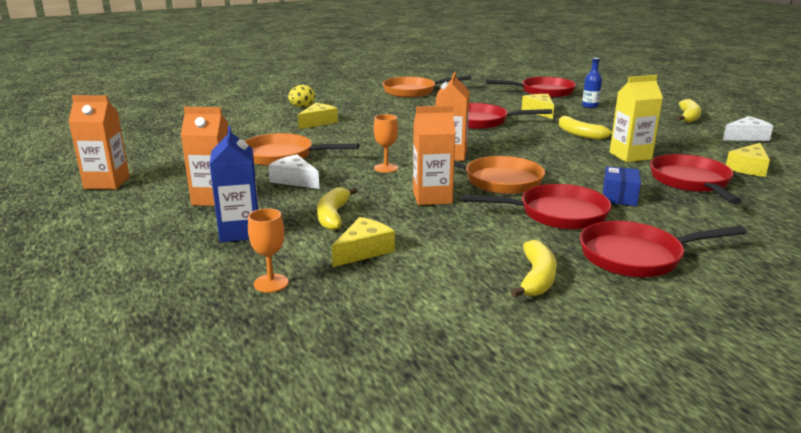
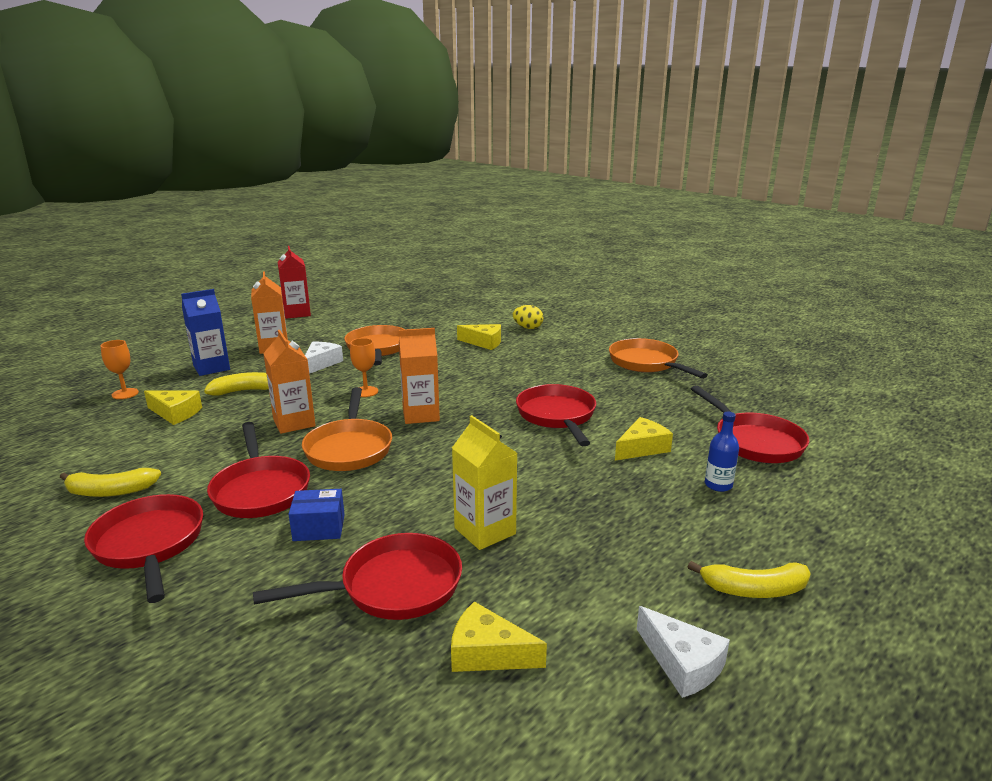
camera: 70 degrees right, 0 degrees up
orange carton [68,95,130,189] -> red carton [278,246,311,319]
yellow banana [559,116,612,140] -> none

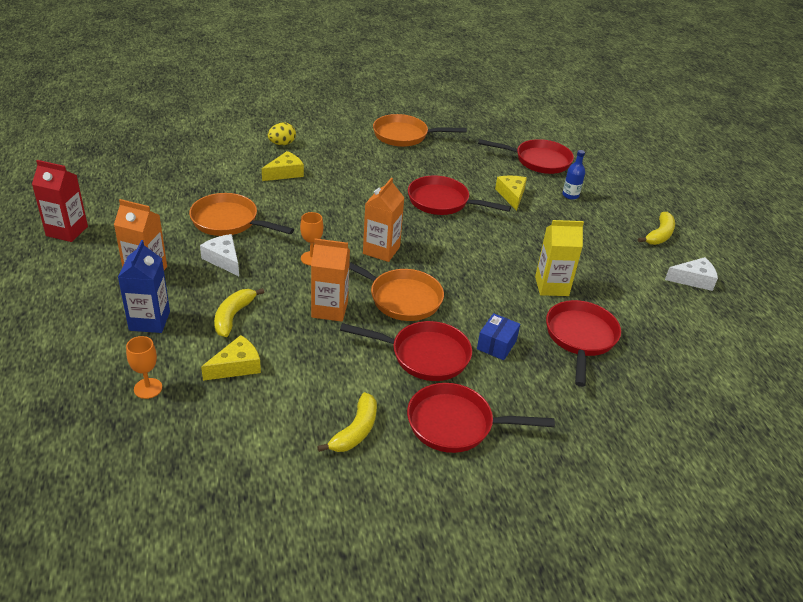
camera: 60 degrees left, 15 degrees up
yellow cheese [451,601,547,672] -> none

